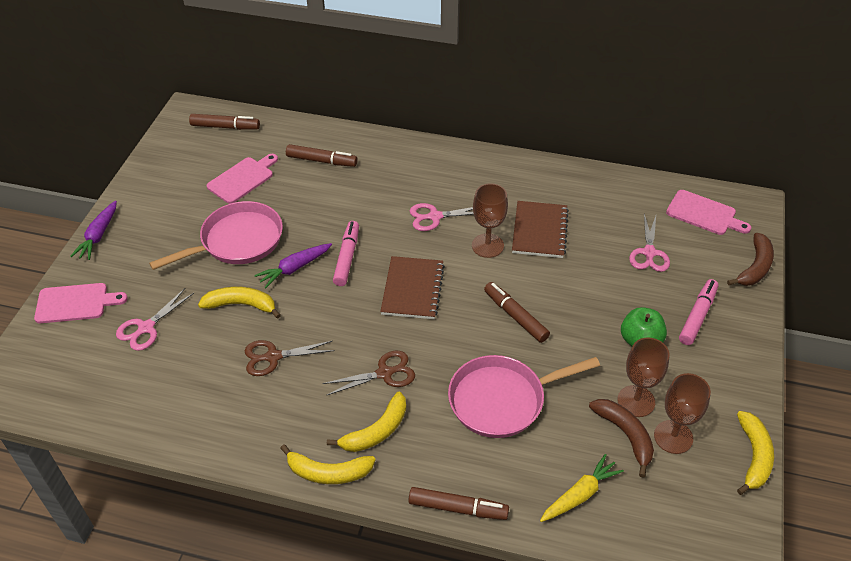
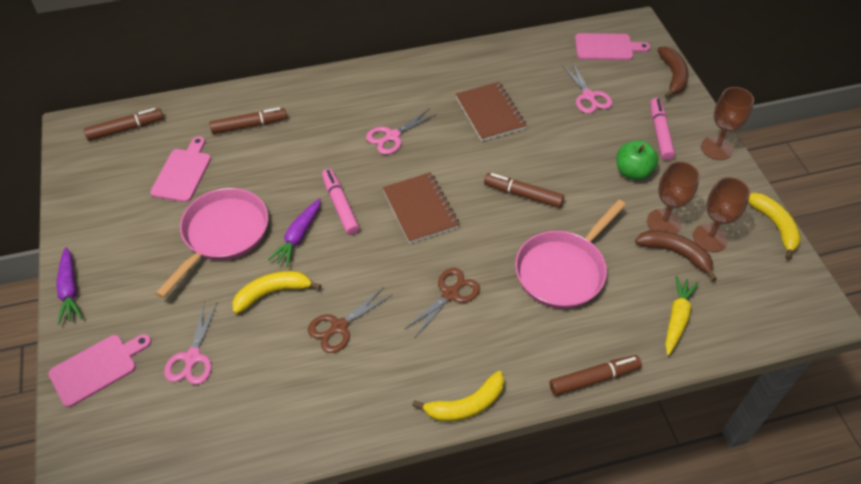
camera: 30 degrees left, 5 degrees up
yellow banana [327,392,406,452] -> none
brown goblet [472,183,508,258] -> brown goblet moved to [701,87,754,160]

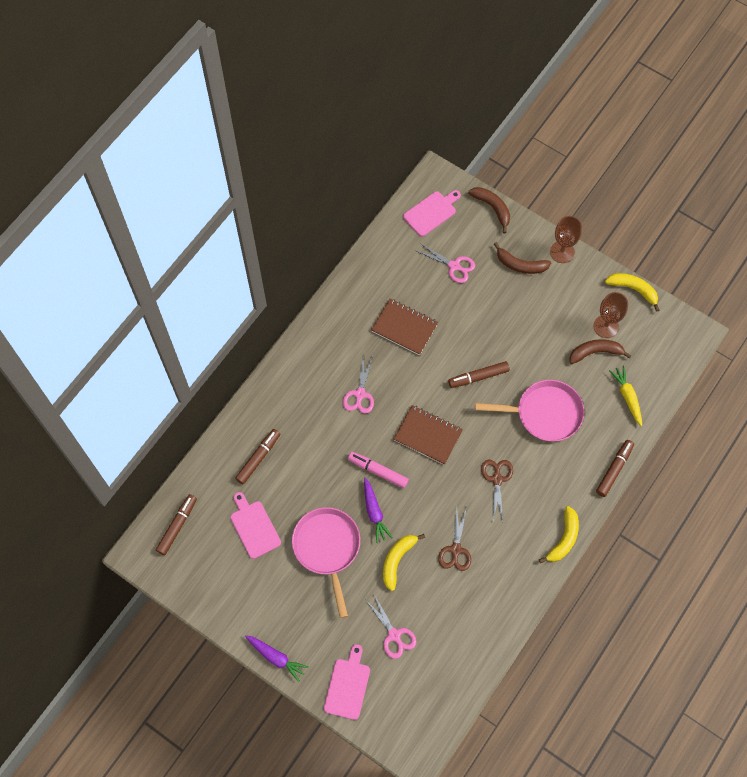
camera: 40 degrees left, 15 degrees up
pink pan [515,199,626,309] -> pink pan turned 90 degrees counterclockwise [475,380,584,442]
green apple [616,140,658,180] -> none
brown goblet [647,161,700,234] -> none
pink marker [650,98,675,160] -> brown banana [494,242,551,274]

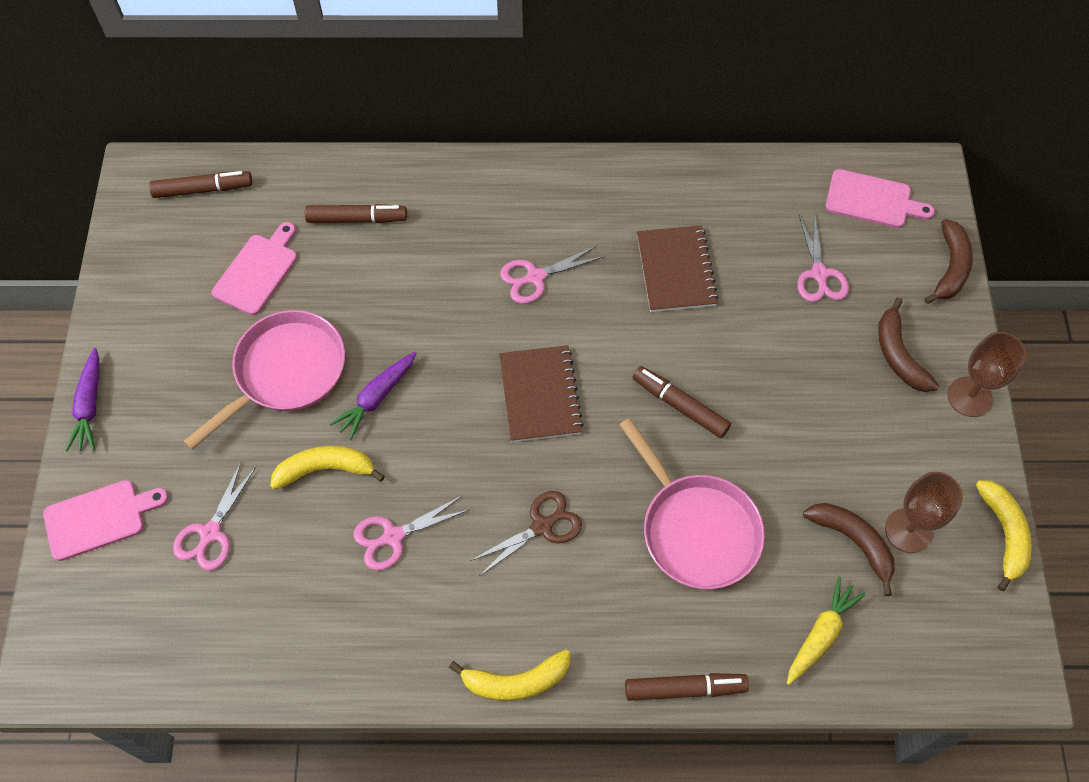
camera: 55 degrees right, 5 degrees down
pink marker [348,452,409,488] -> none
brown scissors [438,507,471,571] -> pink scissors [353,496,469,570]

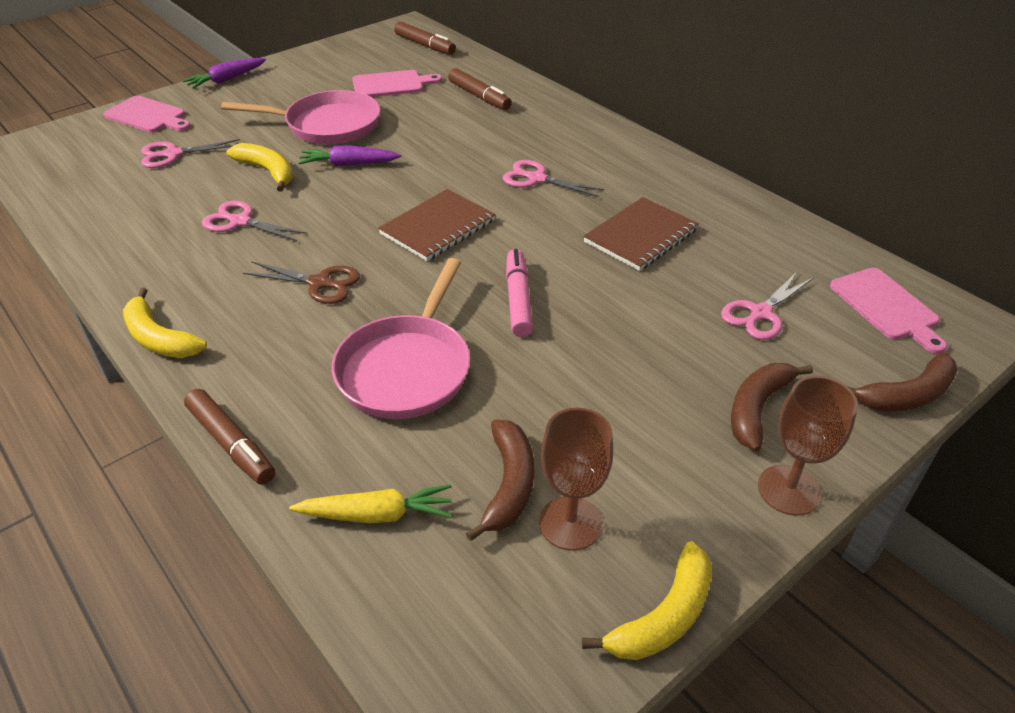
camera: 50 degrees right, 20 degrees down
brown marker [632,366,731,438] -> pink marker [506,249,533,337]

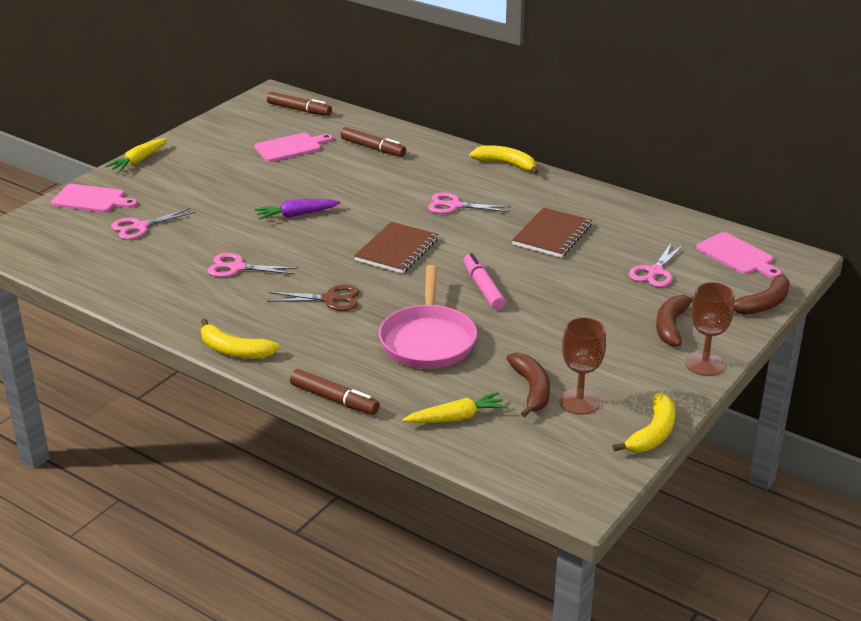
camera: 15 degrees left, 10 degrees down
purple carrot [182,58,266,89] -> yellow carrot [105,138,168,172]
pink pan [221,90,380,144] -> none
yellow banana [226,143,293,192] -> yellow banana moved to [470,145,538,174]

